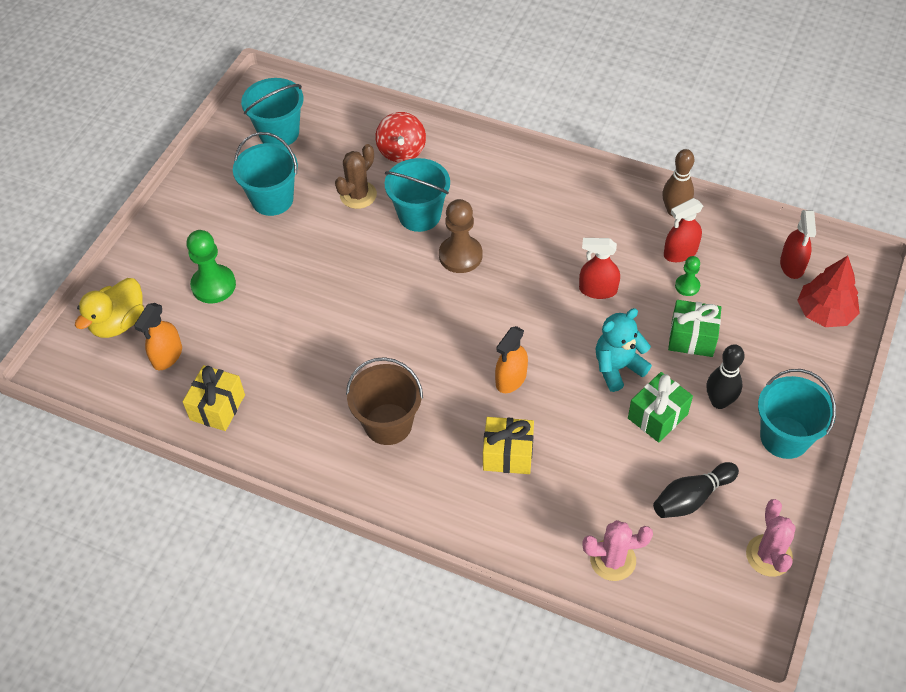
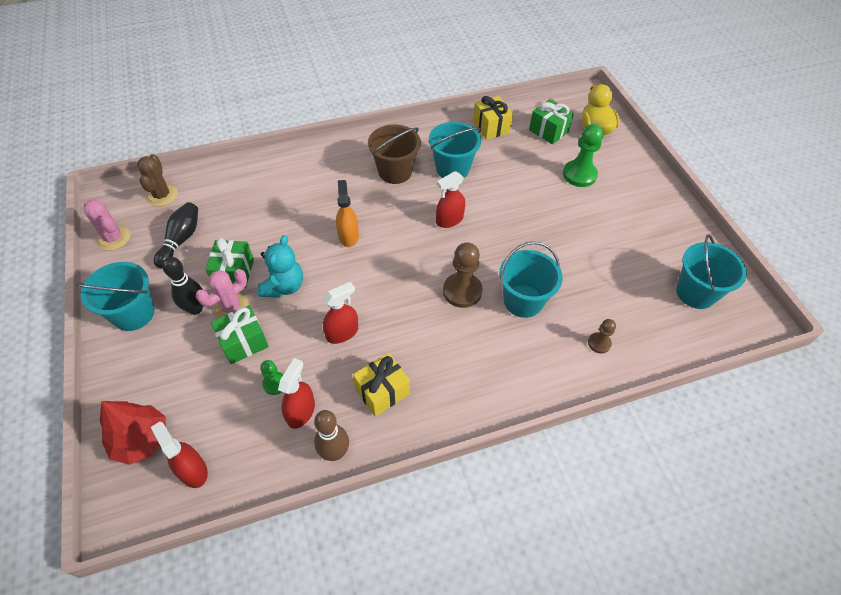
camera: 135 degrees right, 0 degrees up
orange spray bottle [134,303,182,370] -> green gift [529,99,574,144]
turquoise bucket [233,132,298,216] -> turquoise bucket moved to [429,122,481,178]
brown cactus [335,144,377,209] -> brown cactus moved to [137,154,178,207]
red spinning top [375,112,426,162] -> brown pawn [588,319,616,354]
yellow gift [483,417,534,474] -> yellow gift moved to [353,353,410,417]
pink cactus [582,520,653,581] -> pink cactus moved to [196,269,249,319]
none -> red spray bottle [436,171,465,228]

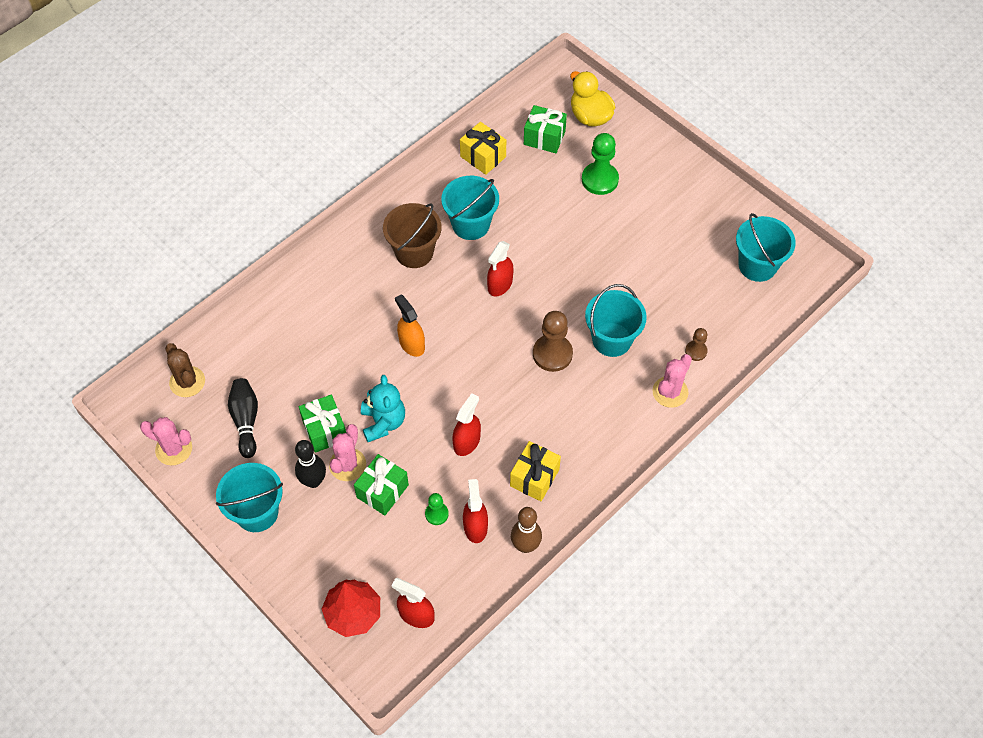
camera: 25 degrees left, 5 degrees up
none -> pink cactus [652,354,692,408]

